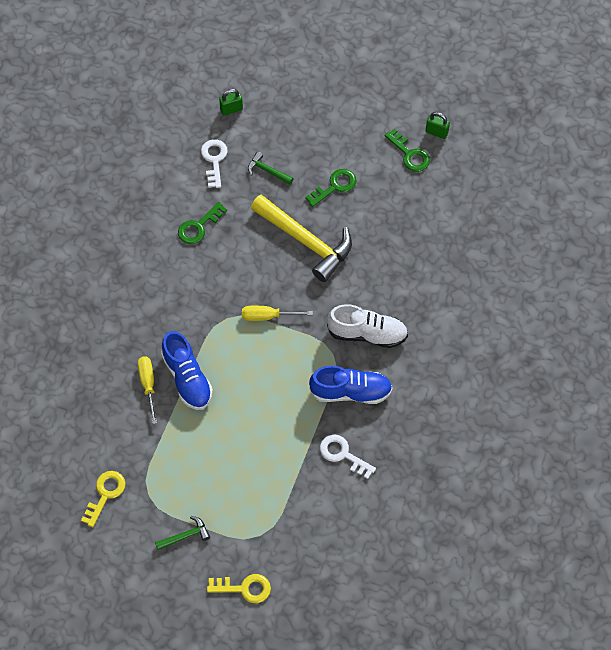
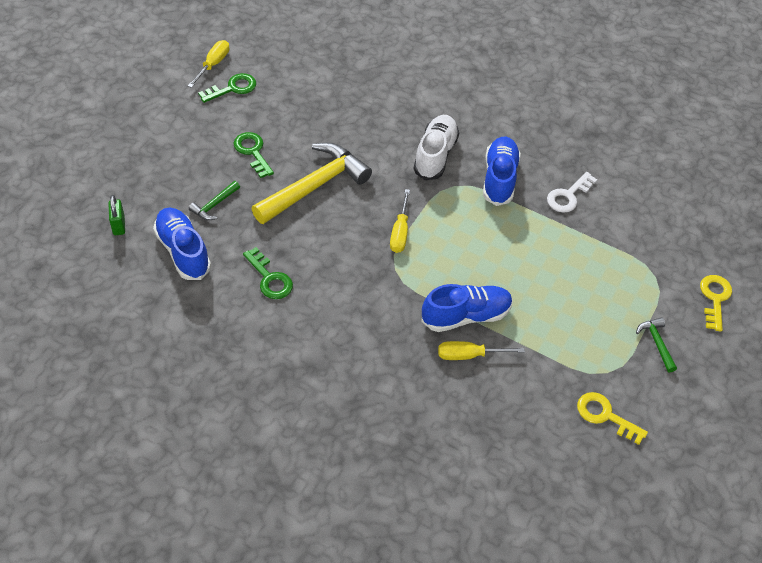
camera: 85 degrees left, 10 degrees down
white key [201,139,228,188] -> blue shoe [153,207,211,280]
green padlock [426,112,450,139] -> yellow screwdriver [188,40,229,88]

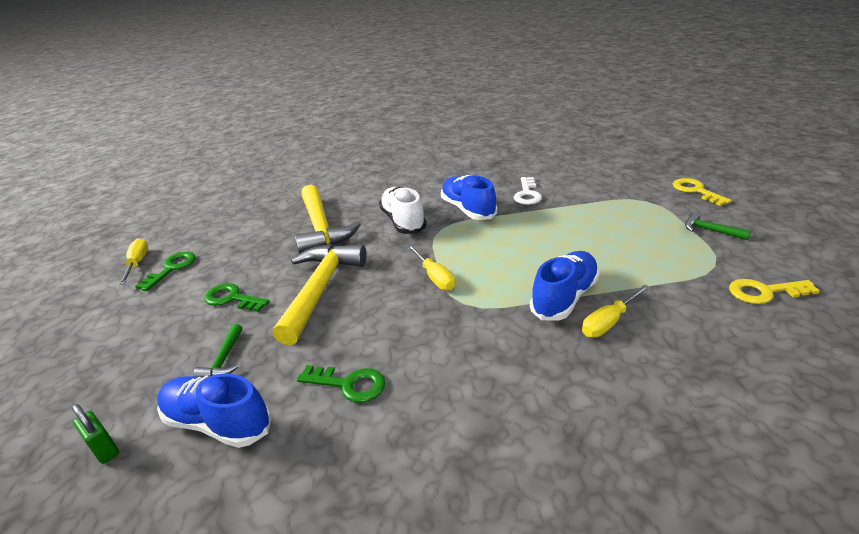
camera: 30 degrees left, 20 degrees down
none -> yellow hammer [294,184,361,254]

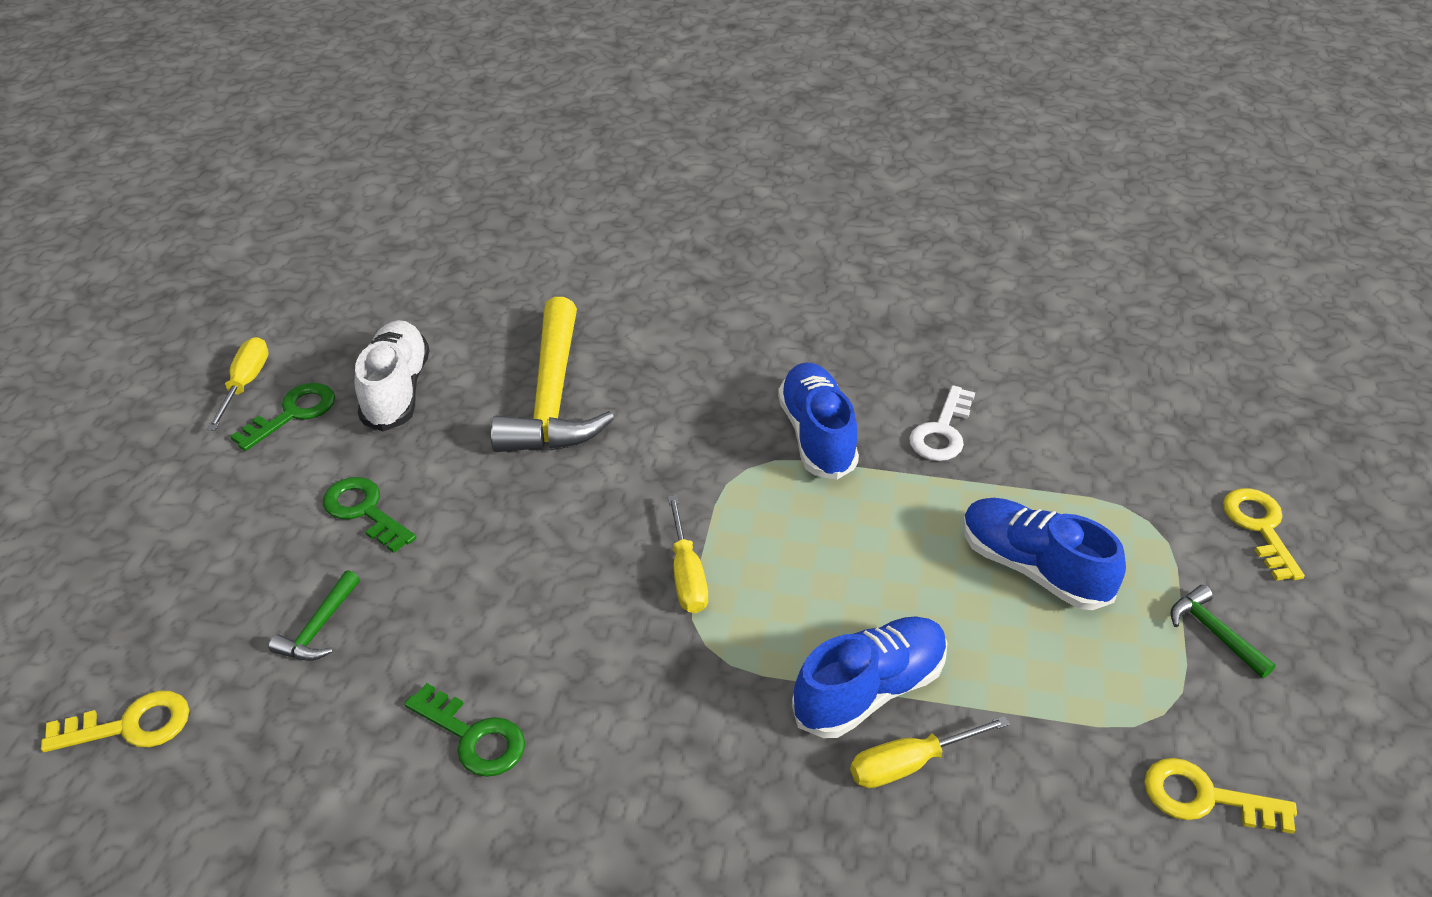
camera: 15 degrees right, 10 degrees up
green padlock [72,404,119,464] -> yellow key [41,691,189,752]
blue shoe [157,374,272,448] -> blue shoe moved to [963,498,1126,610]
yellow hammer [272,244,367,345] -> none
white shoe [379,187,427,234] -> white shoe moved to [355,320,430,431]

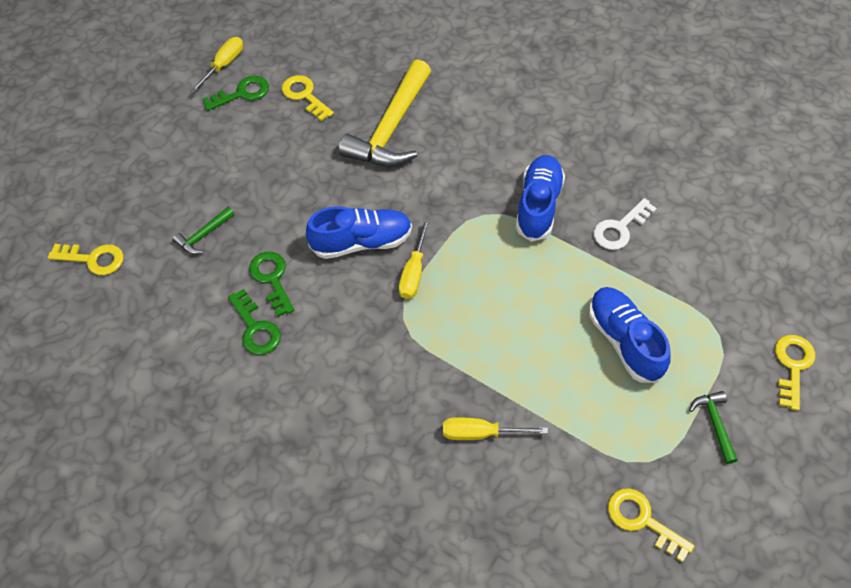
camera: 25 degrees right, 15 degrees up
green key [323,477,416,553] -> green key moved to [249,252,294,317]
white shoe [355,320,430,431] -> yellow key [282,75,334,121]
blue shoe [792,616,947,738] -> blue shoe moved to [306,206,412,259]

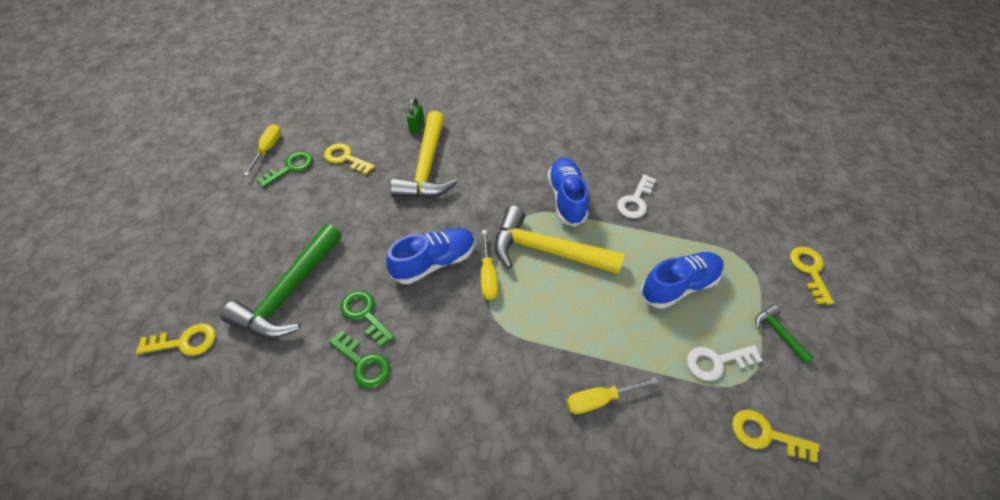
camera: 20 degrees left, 5 degrees down
green hammer [173,207,235,255] -> green hammer [220,224,342,339], size x2.27
blue shoe [589,287,671,383] -> blue shoe turned 105 degrees clockwise [641,252,724,309]
none -> green padlock [407,97,424,134]
none -> yellow hammer [494,206,624,274]
none -> white key [687,345,763,381]

